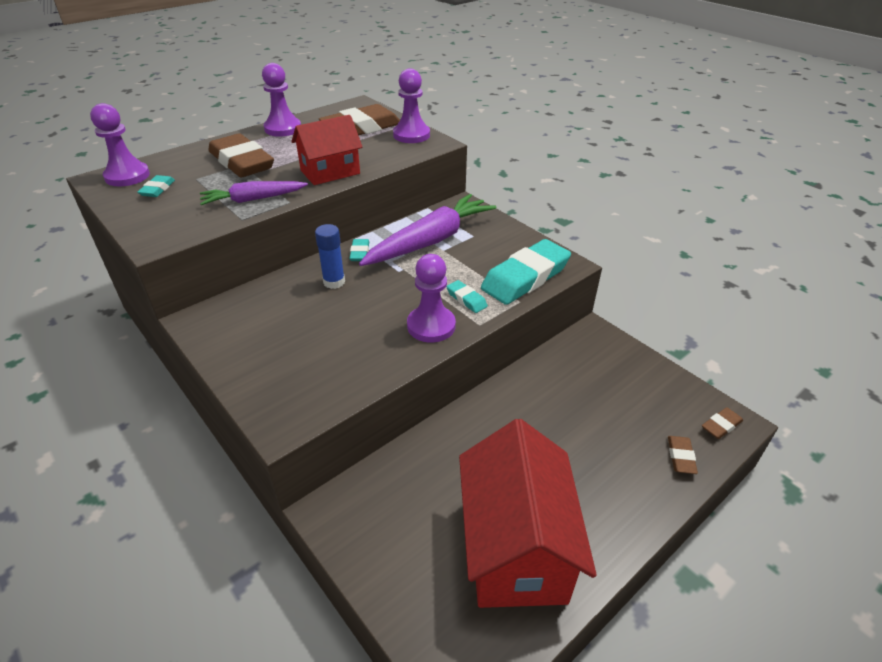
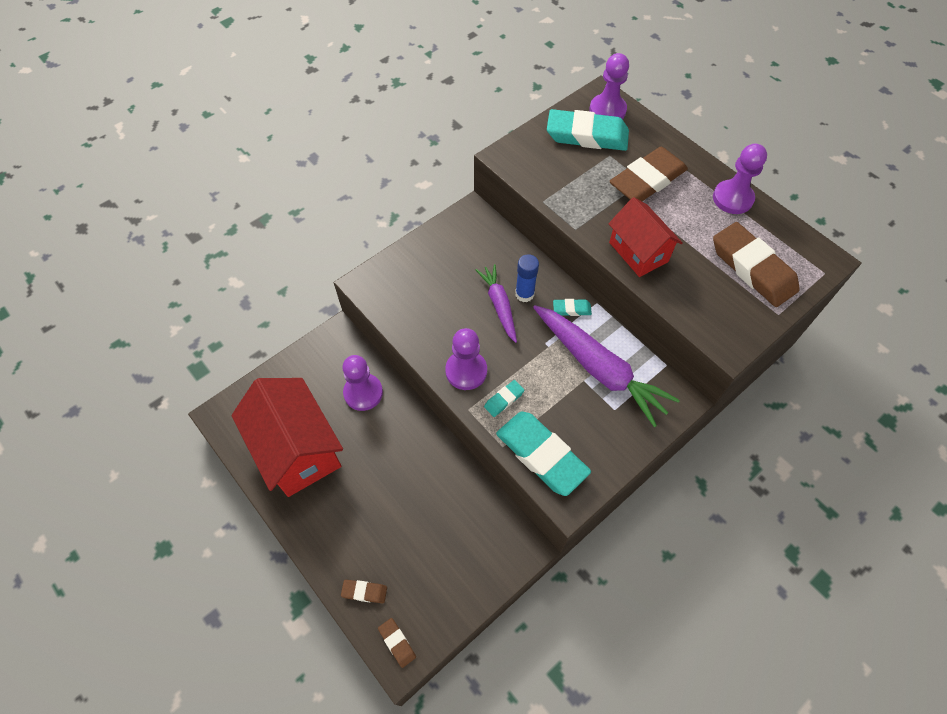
camera: 90 degrees right, 20 degrees up
turquoise eraser [137,175,175,197] -> turquoise eraser [547,109,629,151], size x2.25
purple carrot [200,181,308,205] -> purple carrot moved to [476,264,517,343]
purple pawn [393,68,430,143] -> purple pawn moved to [342,355,383,411]
red house [459,419,597,608] -> red house turned 60 degrees clockwise [232,378,343,497]

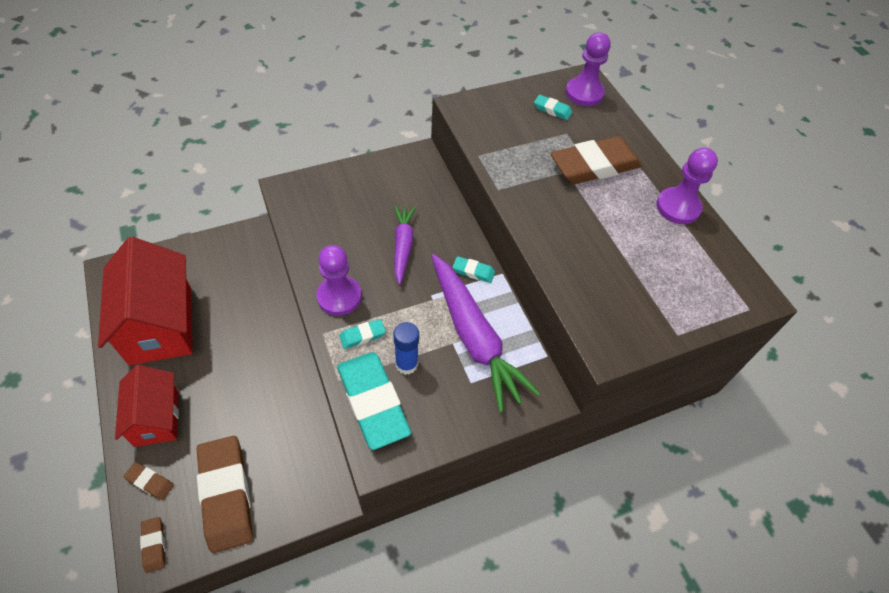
camera: 15 degrees right, 5 degrees down
purple pawn [342,355,383,411] -> none
blue glue stick [515,254,539,302] -> blue glue stick moved to [393,322,419,375]
turquoise eraser [547,109,629,151] -> turquoise eraser [534,95,572,120], size x0.44
red house [609,197,682,277] -> red house moved to [115,365,179,447]
brown eraser [713,222,800,307] -> brown eraser moved to [197,436,253,553]

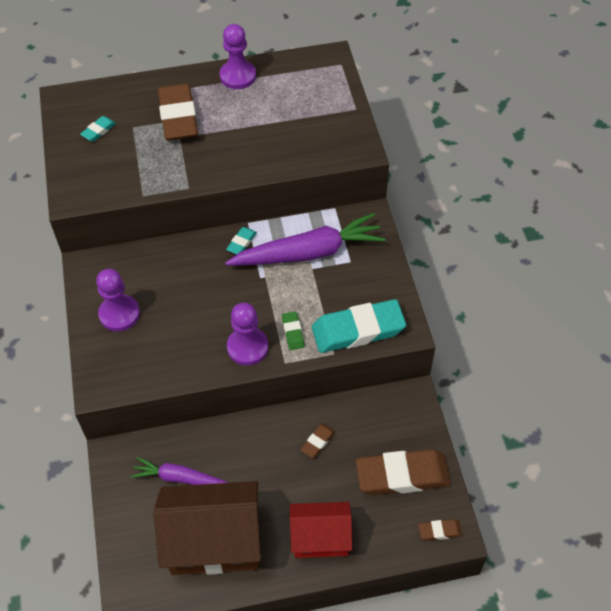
camera: 75 degrees left, 0 degrees up
red house [98,237,192,365] -> brown house [154,481,261,575]
brown eraser [123,462,174,500] -> brown eraser moved to [301,424,335,458]
turquoise eraser [339,319,386,349] -> green eraser [282,311,304,350]
blue glue stick [393,322,419,375] -> none
purple carrot [394,205,416,285] -> purple carrot moved to [130,457,229,485]
purple pawn [566,32,610,106] -> purple pawn moved to [96,269,140,331]

